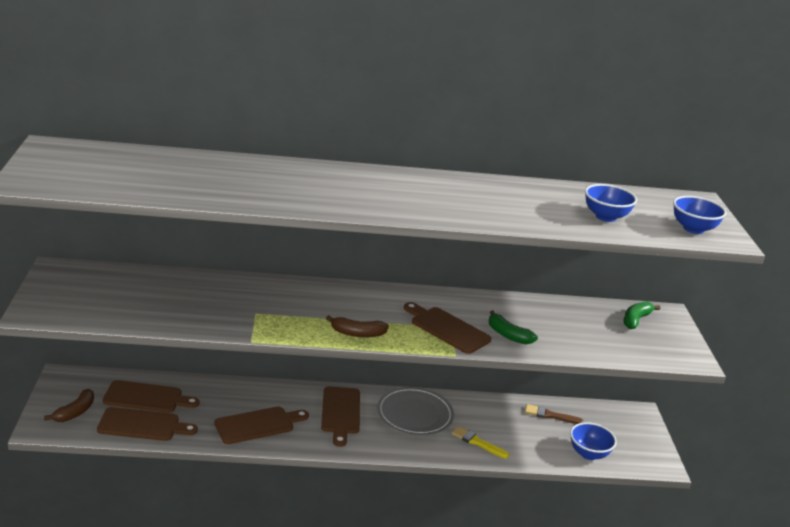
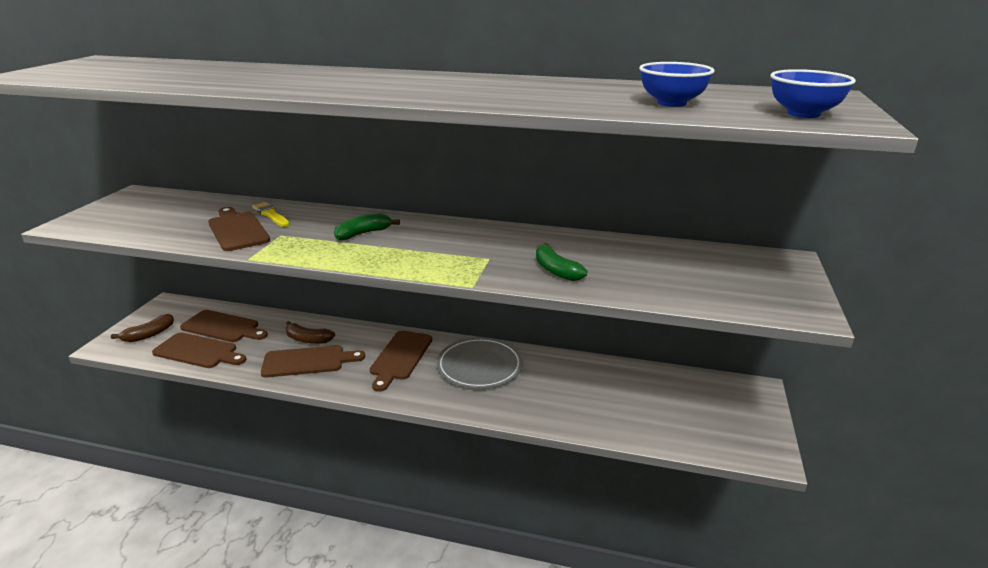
camera: 20 degrees right, 0 degrees up
brown banana [326,315,389,337] -> brown banana moved to [285,321,335,344]
brown cutting board [404,302,491,354] -> brown cutting board moved to [208,207,270,251]
yellow brush [452,426,509,458] -> yellow brush moved to [252,202,290,227]
brown brush [525,404,584,424] -> none
blue bowl [570,422,617,460] -> none
green banana [623,301,660,329] -> green banana moved to [334,213,400,241]

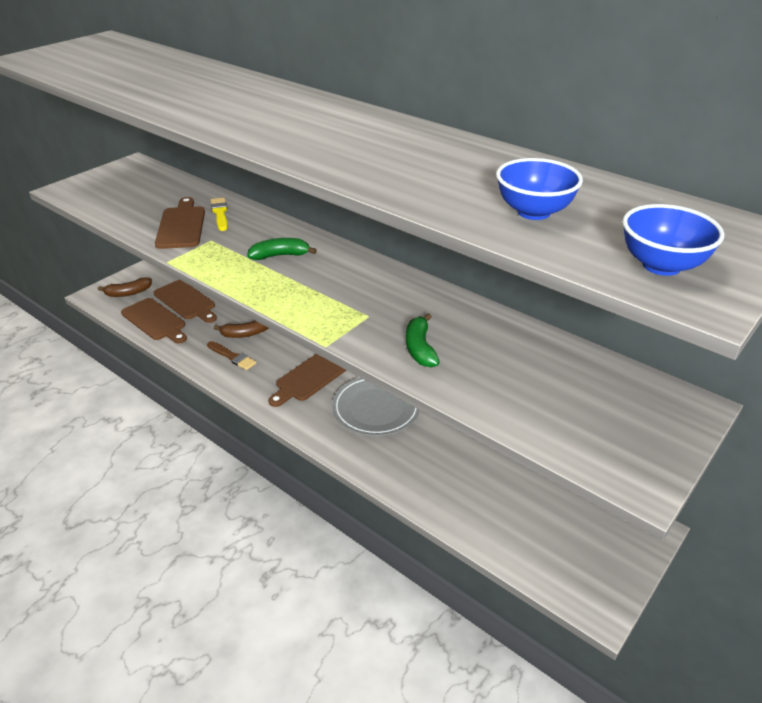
camera: 25 degrees right, 10 degrees up
brown cutting board [261,345,365,378] -> brown brush [207,341,256,370]
brown banana [285,321,335,344] -> brown banana turned 60 degrees counterclockwise [214,320,268,338]

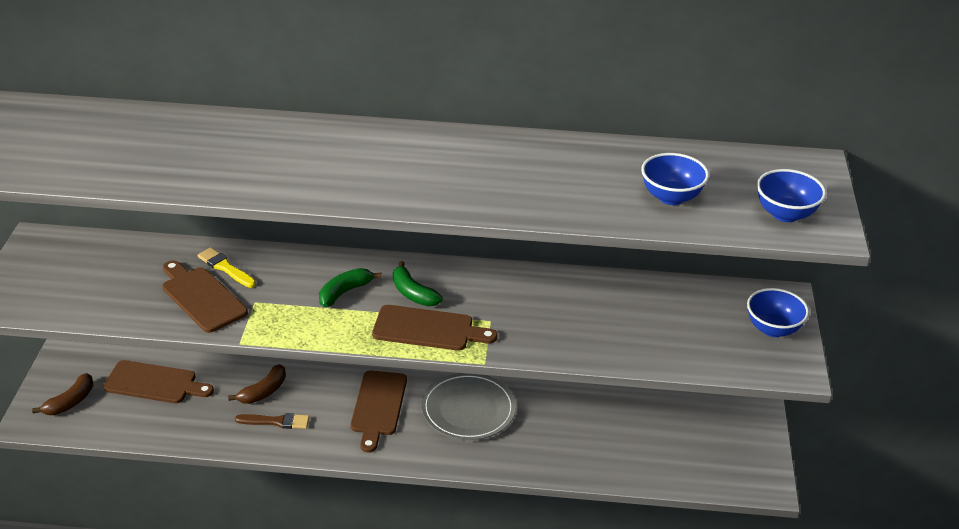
camera: 35 degrees left, 0 degrees up
brown cutting board [121,298,187,343] -> brown cutting board moved to [372,305,497,351]
green banana [406,313,440,367] -> green banana moved to [393,261,443,306]
none -> blue bowl [747,288,809,337]

